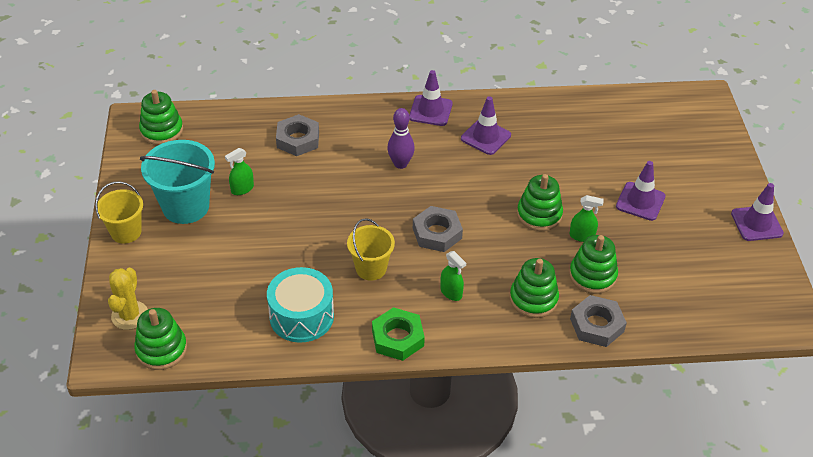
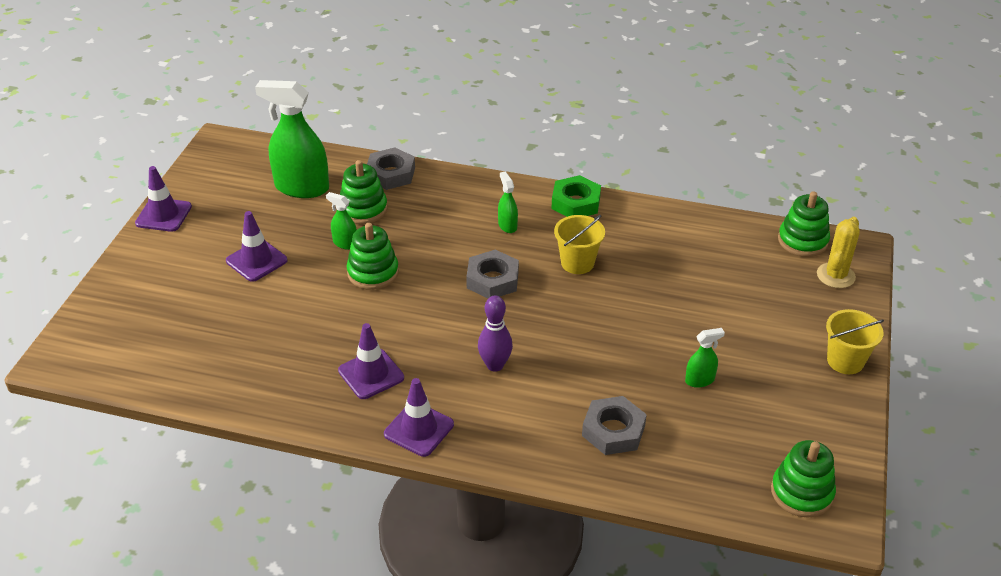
camera: 160 degrees left, 5 degrees down
turquoise bucket [140,140,215,224] -> none
turquoise drum [267,267,334,343] -> none
green stacking toy [510,258,559,318] -> none
none -> green spray bottle [255,80,329,198]

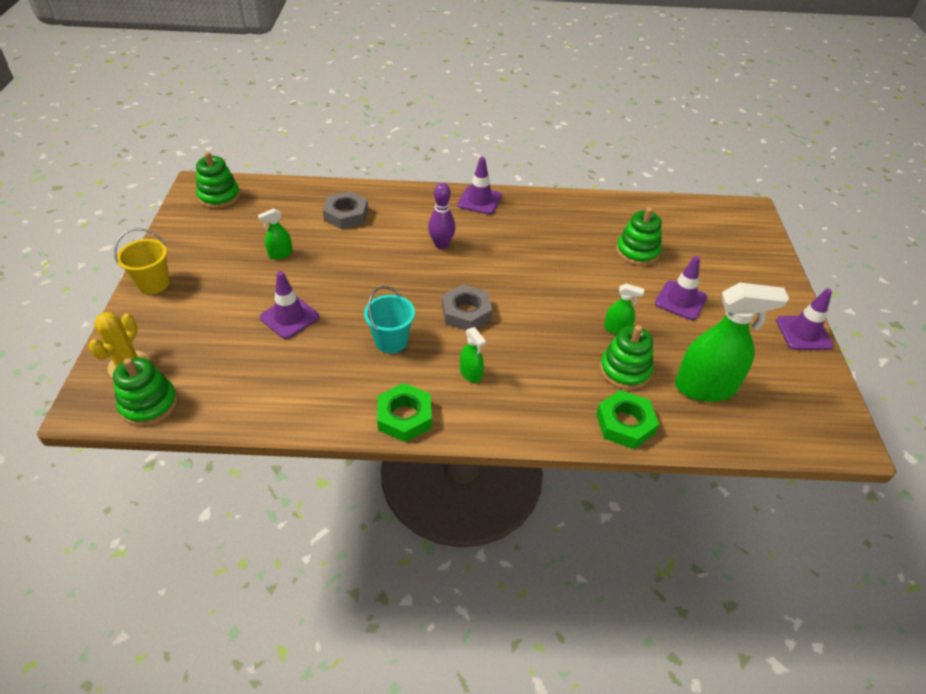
camera: 165 degrees right, 5 degrees up
purple traffic cone [338,323,404,399] -> purple traffic cone moved to [260,271,319,339]
green stacking toy [347,223,399,290] -> green stacking toy moved to [616,207,662,266]
grey nut [367,147,415,190] -> green nut [596,390,659,449]
yellow bucket [554,215,605,274] -> turquoise bucket [364,286,415,353]

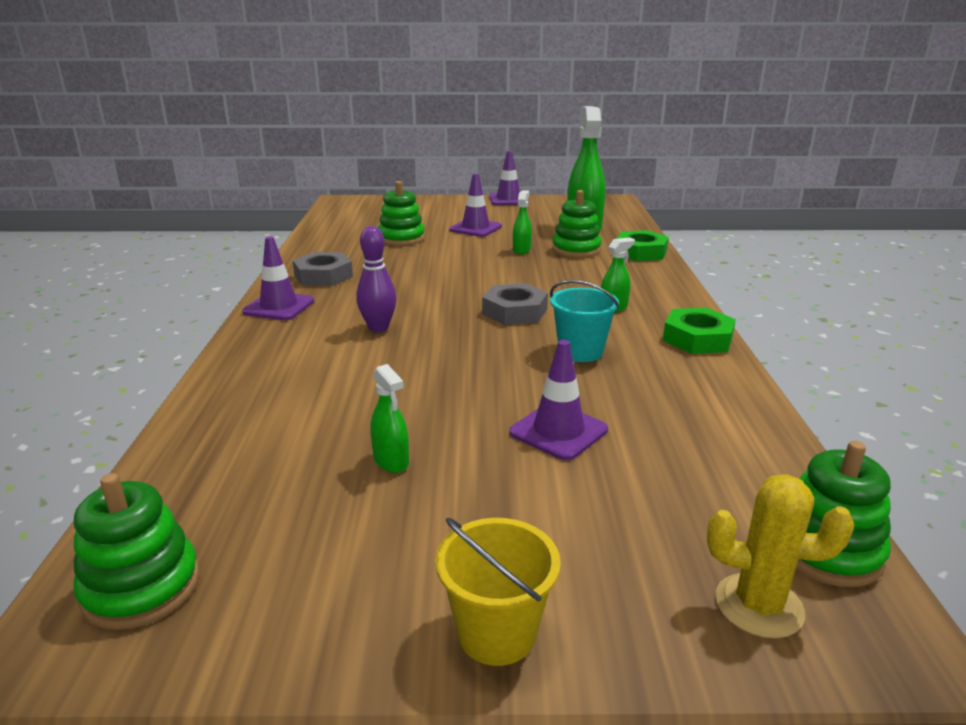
camera: 90 degrees left, 20 degrees down
grey nut [323,191,368,229] -> grey nut moved to [293,252,353,286]

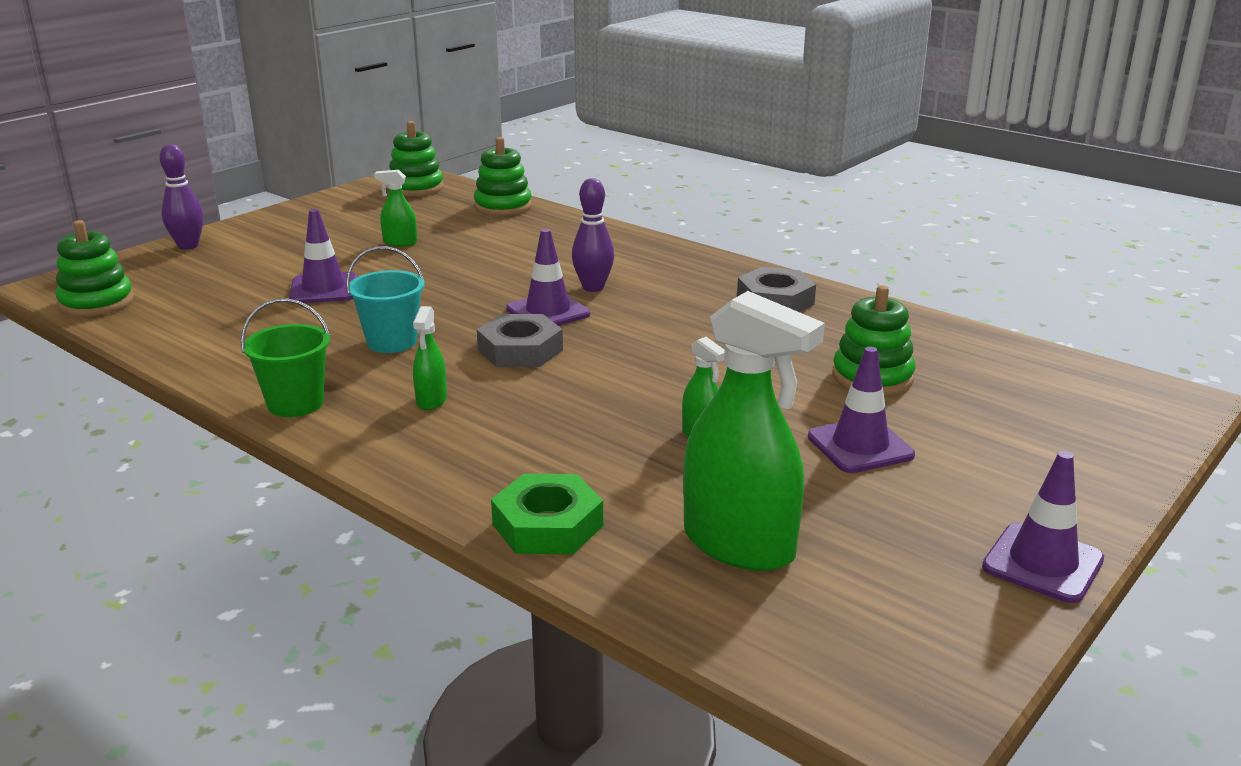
camera: 130 degrees right, 0 degrees up
purple traffic cone [242,237,314,320] -> purple traffic cone moved to [506,229,590,326]
yellow bucket [435,518,561,666] -> none
green stacking toy [552,190,602,258] -> green stacking toy moved to [474,137,532,216]
green nut [663,308,736,354] -> green bucket [241,298,330,417]
yellow cactus [707,474,855,639] -> none
none -> purple bowling pin [160,144,203,250]

